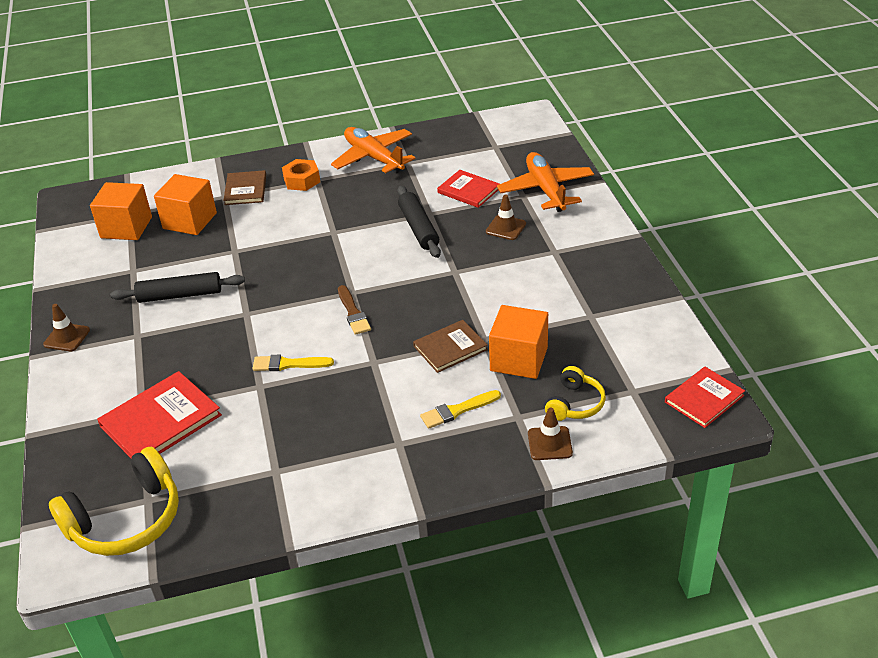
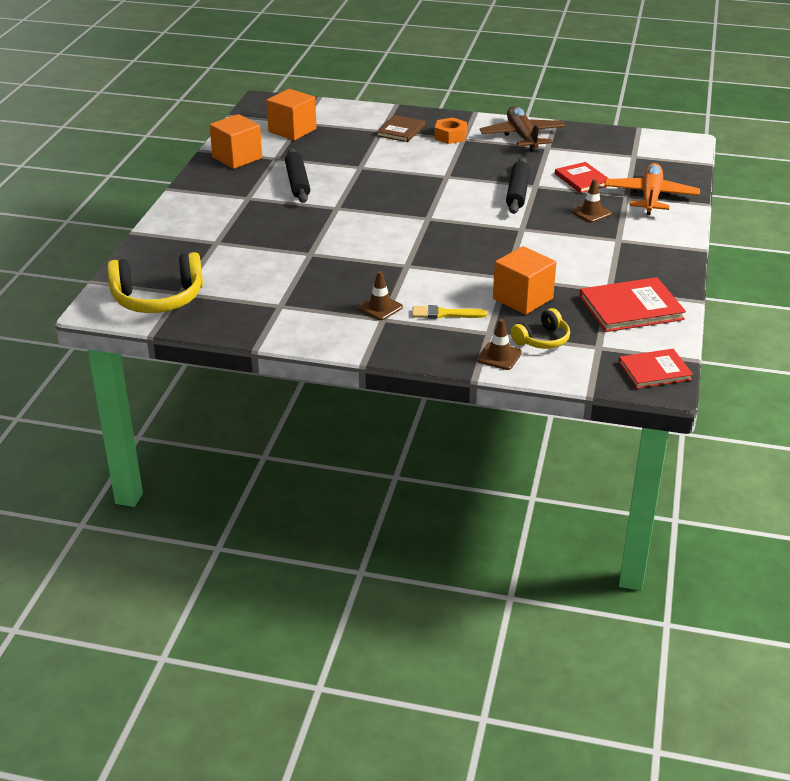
camera: 25 degrees right, 5 degrees down
brown traffic cone [43,304,90,351] -> brown traffic cone moved to [358,271,403,320]
red book [97,371,222,458] -> red book moved to [579,277,686,332]
black rolling pin [110,272,245,303] -> black rolling pin turned 60 degrees clockwise [285,148,310,203]
orange cube [154,174,217,235] -> orange cube moved to [209,114,262,169]
yellow brush [252,355,334,371] -> none
orange plane [331,127,416,173] -> brown plane [480,106,565,152]
brown brush [338,285,371,335] -> none
brown book [413,320,488,373] -> none

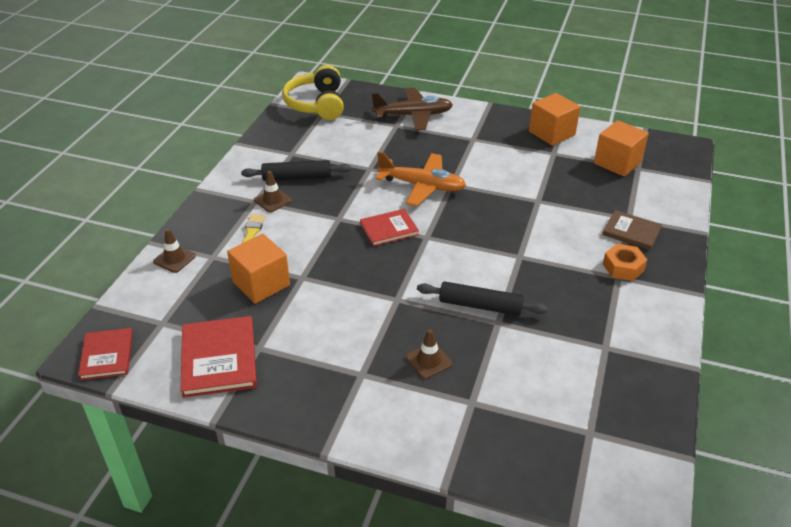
camera: 95 degrees right, 5 degrees up
black rolling pin [285,148,310,203] -> black rolling pin moved to [241,160,351,181]
brown plane [480,106,565,152] -> brown plane moved to [372,88,453,130]
yellow headphones [511,308,570,349] -> none
red book [555,162,609,193] -> red book moved to [360,209,419,246]
orange plane [604,163,700,215] -> orange plane moved to [376,152,466,206]

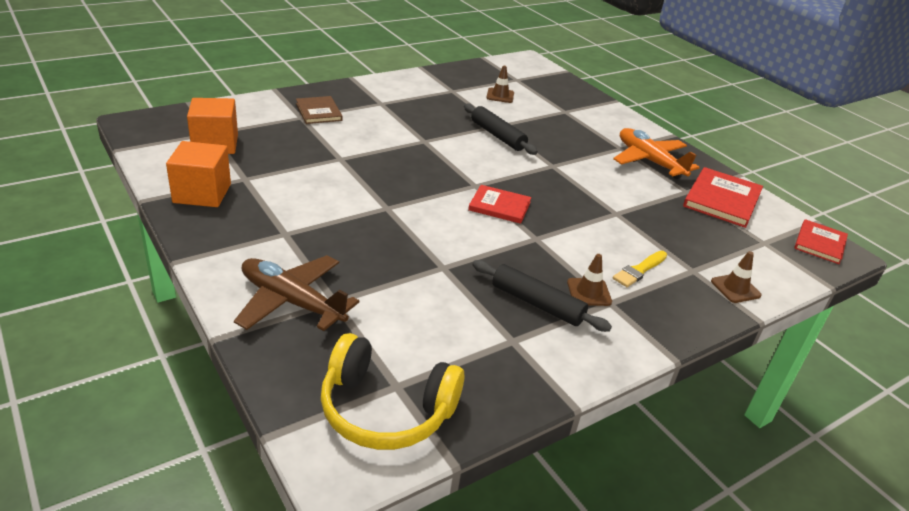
camera: 145 degrees left, 5 degrees down
orange cube [227,234,290,304] -> none
yellow headphones [282,65,344,120] -> yellow headphones turned 75 degrees clockwise [321,333,465,450]
orange plane [376,152,466,206] -> orange plane moved to [613,128,700,179]
brown traffic cone [406,329,452,379] -> brown traffic cone moved to [486,66,514,103]
orange nut [603,244,647,281] -> none

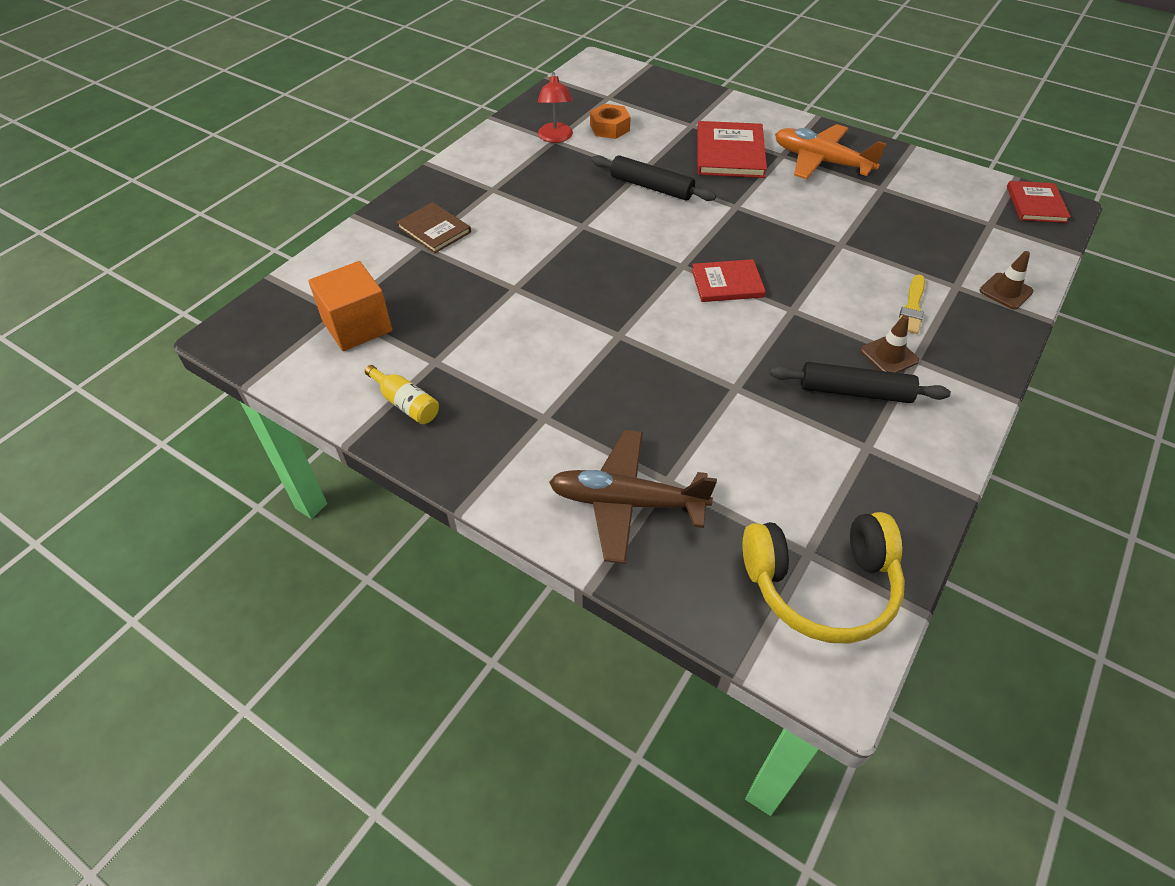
camera: 20 degrees left, 15 degrees up
orange cube [166,141,231,207] -> yellow bottle [365,365,439,424]
brown traffic cone [486,66,514,103] -> orange nut [590,104,631,139]
red book [683,167,763,228] -> red book moved to [697,121,767,178]
none -> red lamp [538,72,573,143]

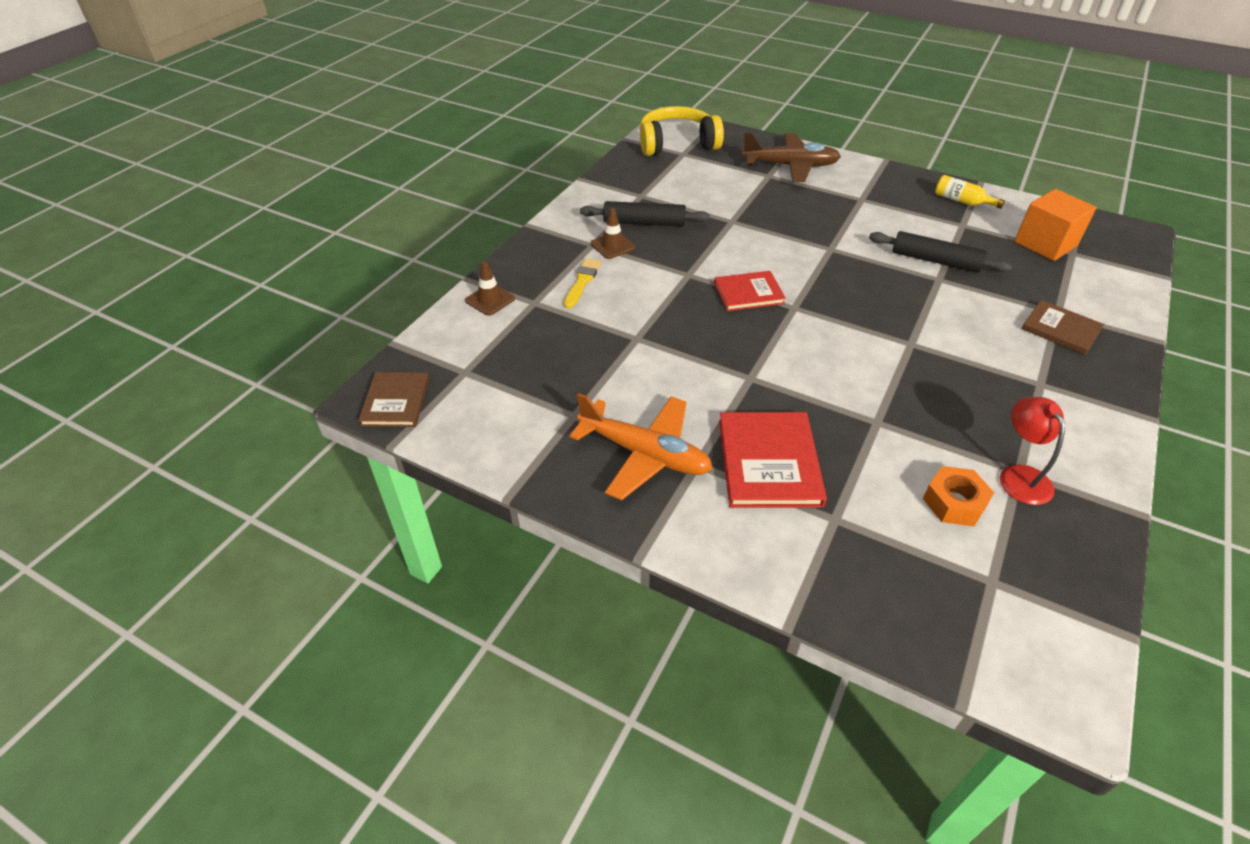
camera: 175 degrees right, 5 degrees down
black rolling pin [592,155,716,201] -> black rolling pin moved to [869,231,1012,273]
red book [1007,181,1071,223] -> brown book [358,372,429,427]

